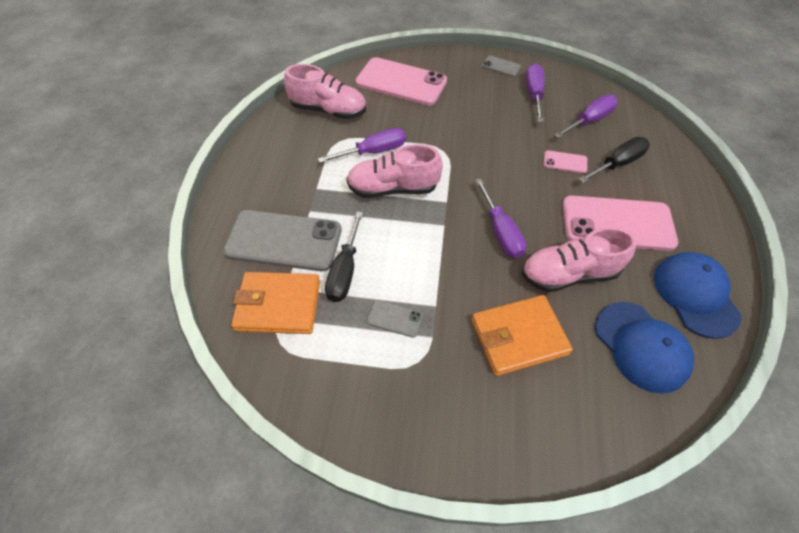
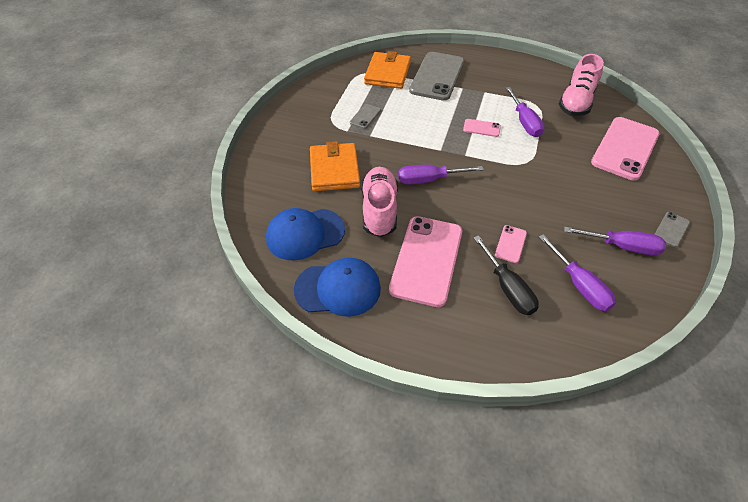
camera: 100 degrees right, 5 degrees down
black screwdriver [325,211,363,302] -> none
pink shoe [346,144,443,198] -> pink phone [463,119,501,137]

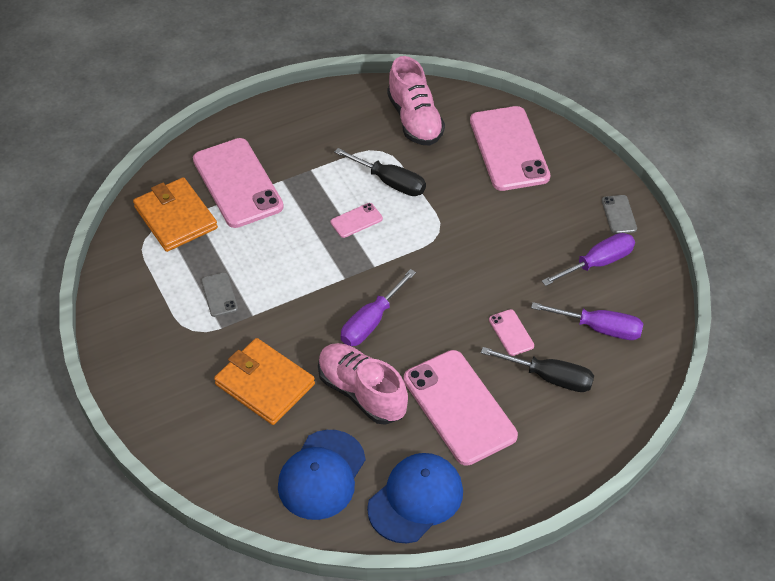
camera: 45 degrees left, 0 degrees up
grey phone [409,52,464,101] -> pink phone [193,138,284,228]
purple screwdriver [506,87,545,137] -> black screwdriver [334,148,426,196]

